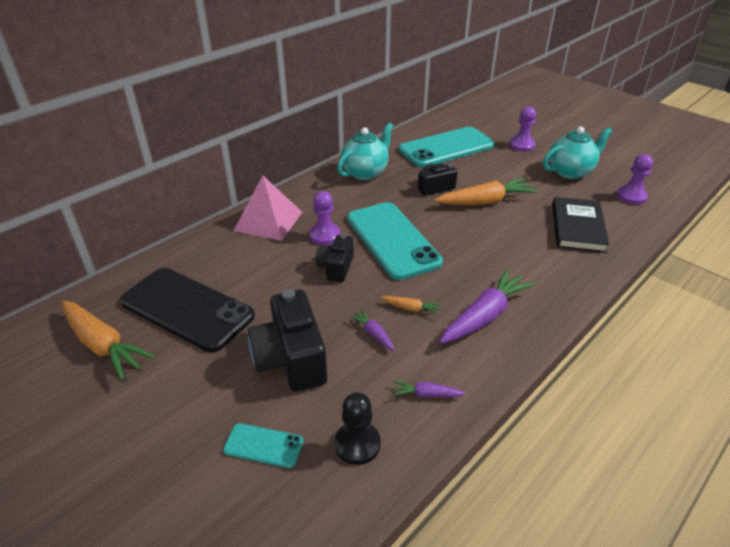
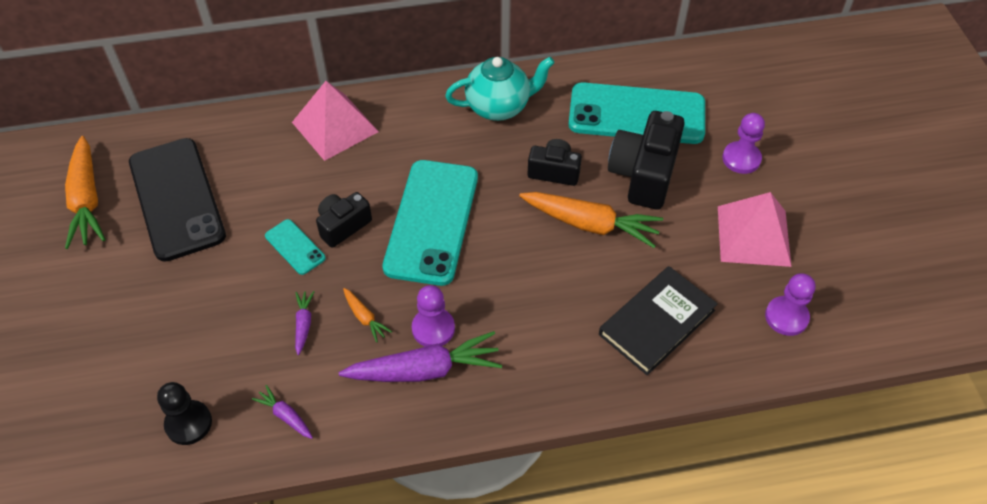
camera: 35 degrees right, 15 degrees up
turquoise phone [223,423,303,468] -> turquoise phone moved to [265,219,326,275]
black camera [248,289,327,392] -> black camera moved to [608,111,685,210]
purple pawn [309,191,341,245] -> purple pawn moved to [412,285,455,347]
turquoise teapot [543,127,613,179] -> pink pyramid [718,192,792,267]

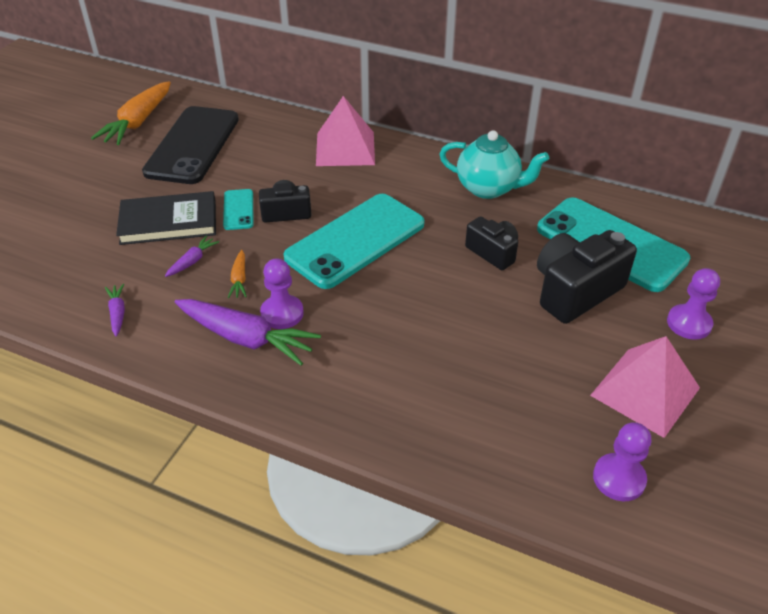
camera: 35 degrees right, 10 degrees down
black pawn [157,382,212,445] -> none
orange carrot [519,192,663,248] -> none
black book [599,266,718,375] -> black book moved to [116,191,216,245]

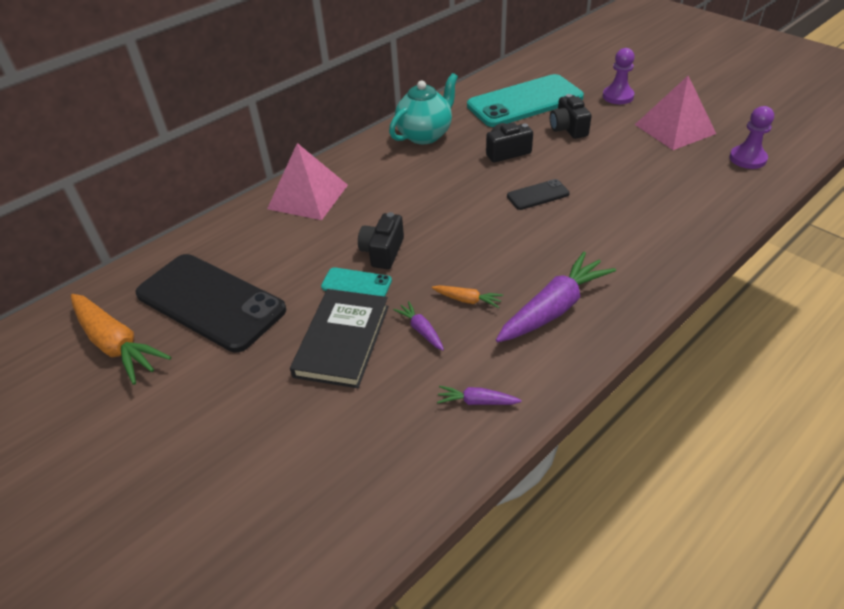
camera: 65 degrees left, 0 degrees up
purple pawn [260,258,304,329] -> none
turquoise phone [283,194,425,289] -> none
black camera [537,230,637,324] -> black camera [550,94,591,139], size x0.59
none -> black phone [507,179,570,210]

